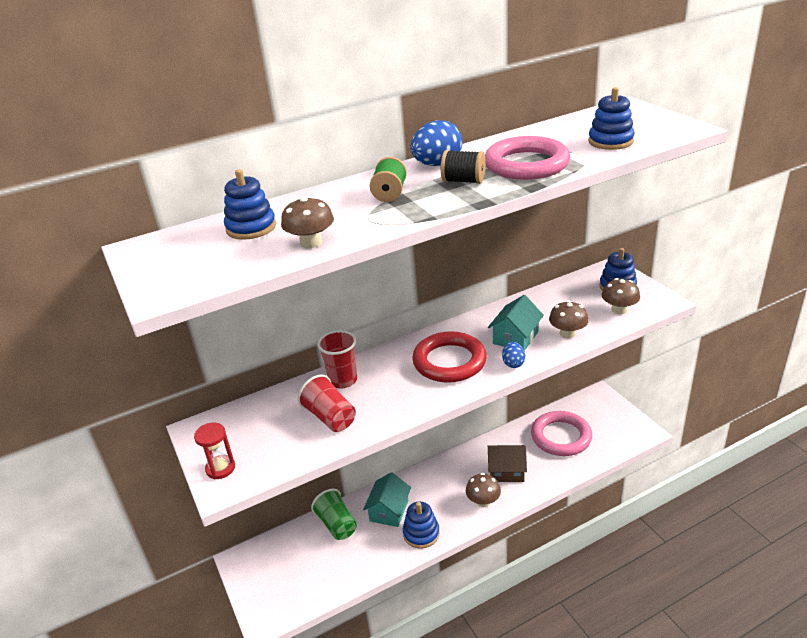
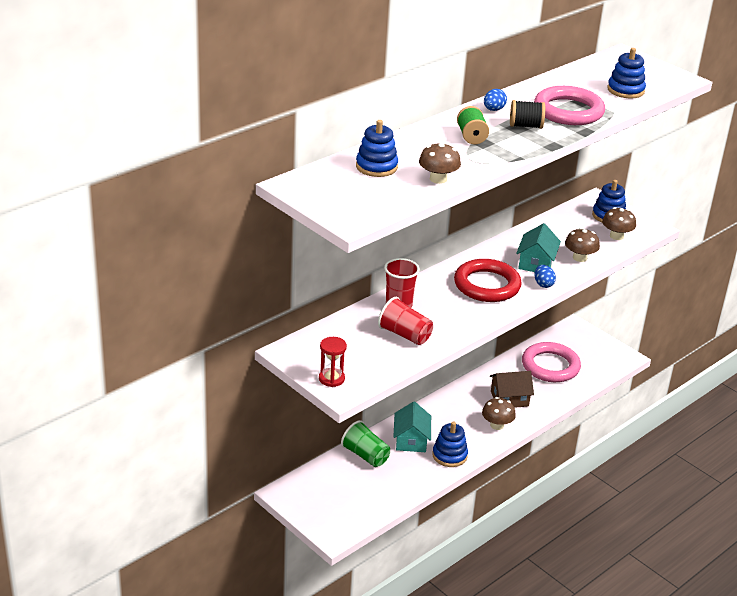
camera: 20 degrees left, 0 degrees up
blue egg [411,120,462,166] -> blue egg [484,89,507,111], size x0.58

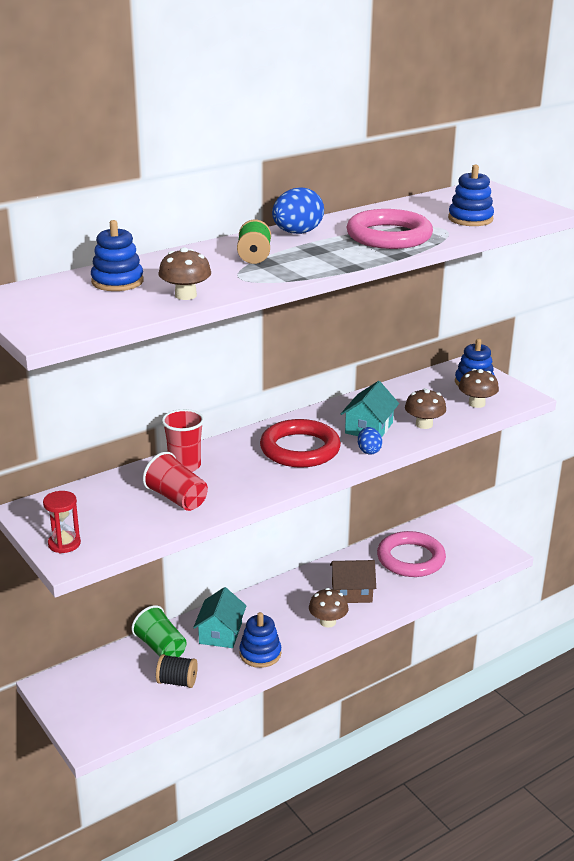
camera: 10 degrees right, 5 degrees down
blue egg [484,89,507,111] -> blue egg [272,187,324,234], size x1.74
black spool [510,100,545,129] -> black spool moved to [156,654,198,688]

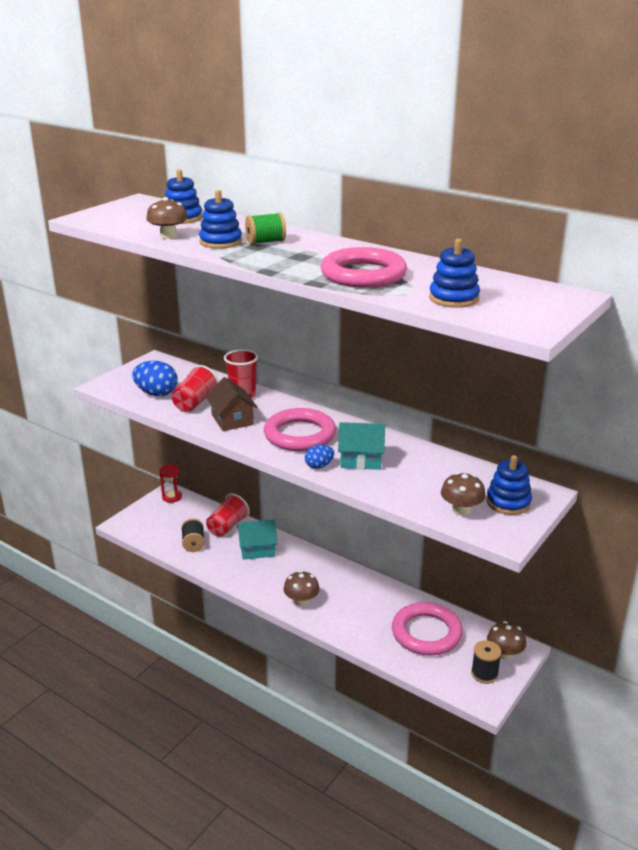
camera: 70 degrees right, 0 degrees up
red hourglass [43,491,81,553] -> red hourglass moved to [159,464,182,503]
green cup [132,605,187,657] -> red cup [206,493,250,537]
blue stacking toy [239,612,281,668] -> blue stacking toy moved to [199,190,242,249]
red ring [260,419,341,468] -> pink ring [264,408,336,451]
blue egg [272,187,324,234] -> blue egg moved to [132,361,178,396]
brown house [330,560,376,603] -> brown house moved to [206,377,258,431]
brown mushroom [405,388,446,429] -> brown mushroom moved to [487,621,526,660]
none -> black spool [471,640,501,684]

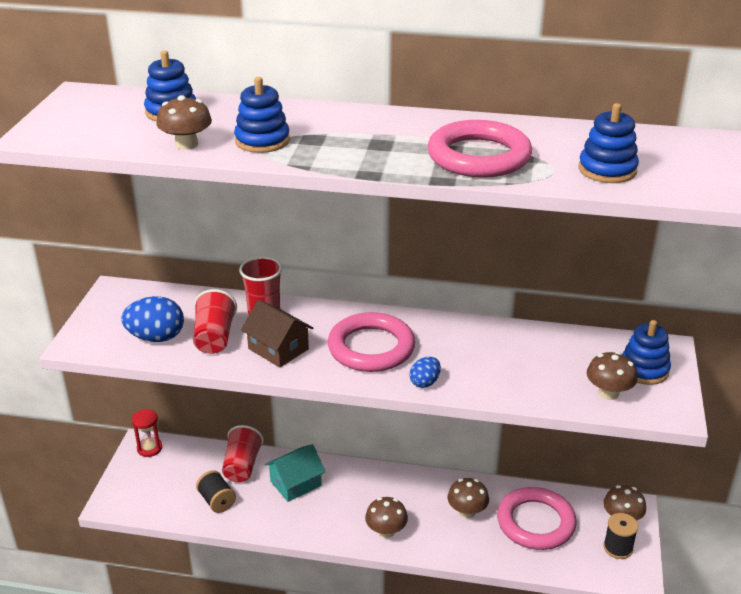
camera: 25 degrees left, 5 degrees up
green spool [245,213,286,245] -> none
turquoise house [338,422,385,470] -> none
none -> brown mushroom [447,478,489,518]

